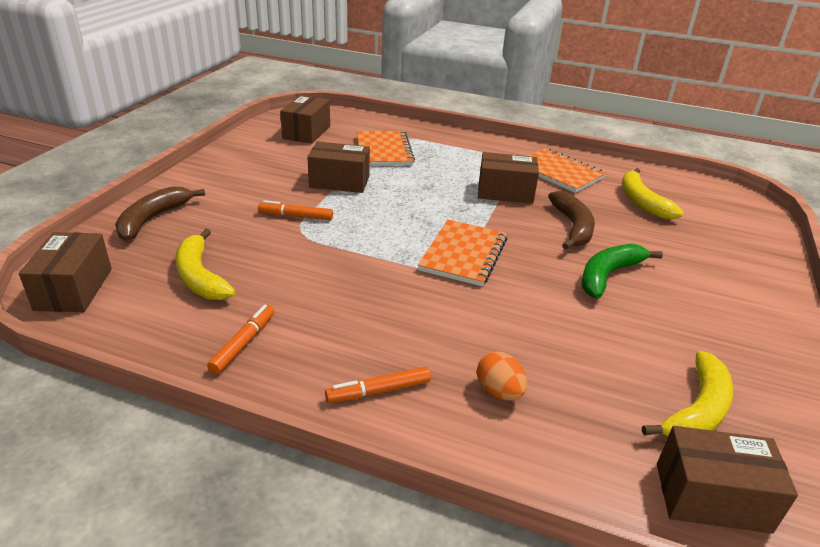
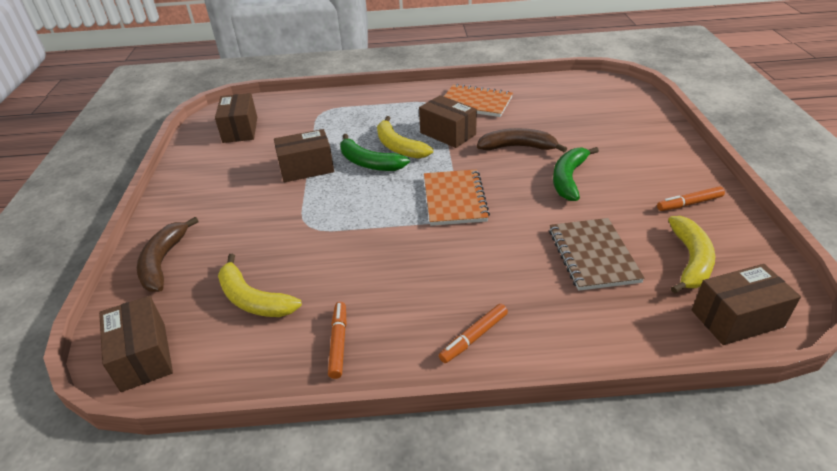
camera: 20 degrees left, 5 degrees up
orange marker [258,200,333,220] -> orange marker moved to [657,186,725,211]
orange notebook [357,131,415,166] -> none
orange egg [477,351,527,401] -> none
brown box [478,152,539,204] -> brown box turned 60 degrees clockwise [419,95,477,148]
brown banana [548,191,595,250] -> brown banana turned 60 degrees counterclockwise [477,128,567,152]
yellow banana [622,168,684,219] -> yellow banana moved to [377,116,433,159]
none -> green banana [341,134,410,171]
none -> brown notebook [549,218,645,291]

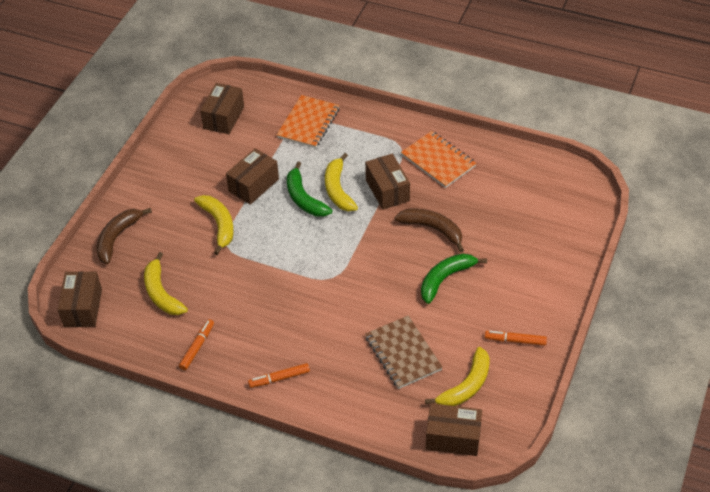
camera: 25 degrees right, 10 degrees up
brown box [274,129,334,182] -> brown box turned 60 degrees counterclockwise [226,148,279,205]
orange notebook [424,169,490,226] -> orange notebook moved to [277,95,340,148]
brown notebook [549,218,645,291] -> brown notebook turned 45 degrees counterclockwise [365,315,443,389]
none -> yellow banana [194,195,234,255]

